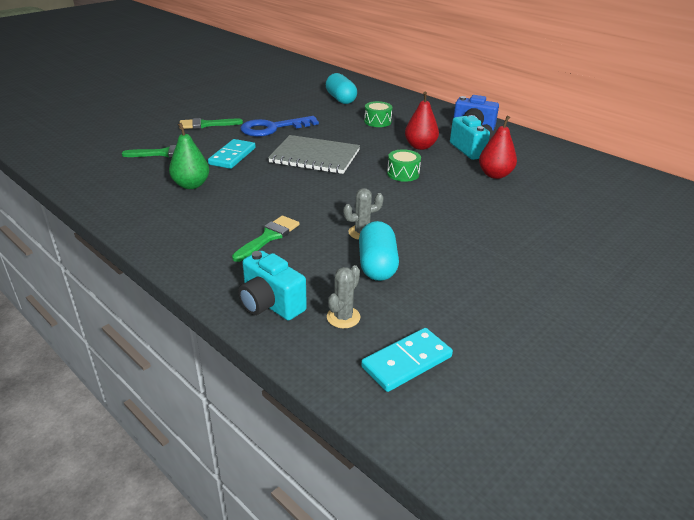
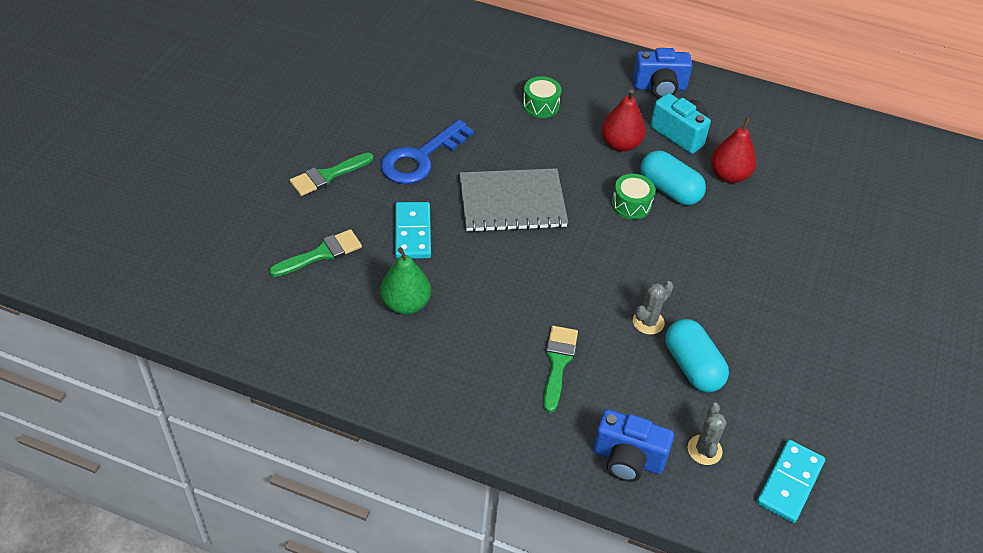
camera: 25 degrees left, 15 degrees up
turquoise camera [238,251,307,321] -> blue camera [593,409,674,482]
turquoise capsule [326,73,357,104] -> turquoise capsule moved to [640,150,706,205]

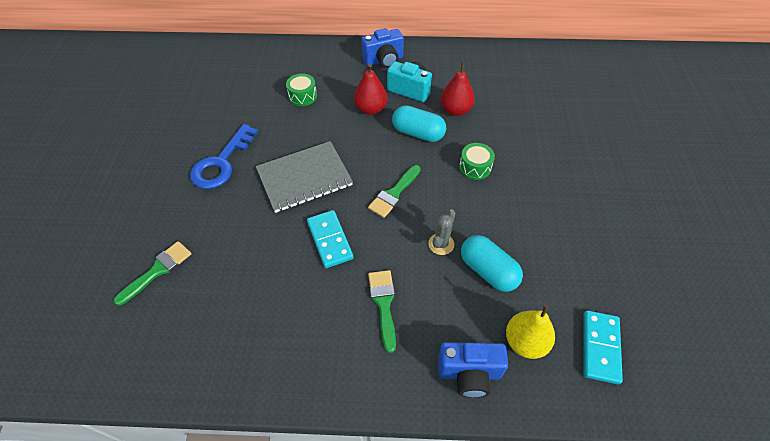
camera: 15 degrees left, 5 degrees up
green brush [290,153,373,196] -> green brush moved to [368,165,421,218]
green pear [380,247,431,315] -> none
turquoise domino [395,202,431,259] -> turquoise domino moved to [307,210,354,268]
green drum [612,174,655,219] -> green drum moved to [459,143,495,180]
grey cactus [688,403,727,465] -> yellow pear [506,304,555,359]

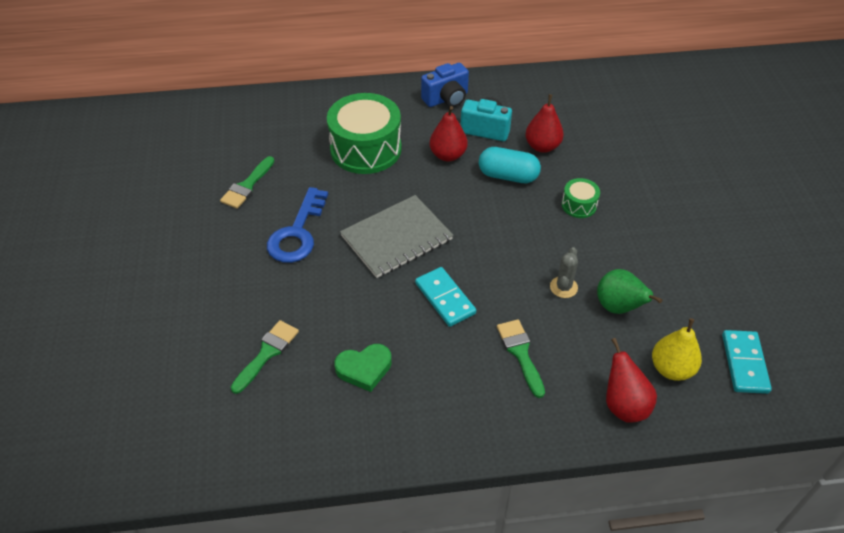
camera: 10 degrees left, 5 degrees down
green drum [286,74,317,106] -> green drum [327,93,402,174], size x2.16
green brush [368,165,421,218] -> green brush moved to [220,156,275,209]
blue camera [438,342,508,398] -> red pear [606,338,657,423]
turquoise capsule [461,235,523,292] -> green pear [597,269,662,314]
none -> green heart [334,344,392,392]

